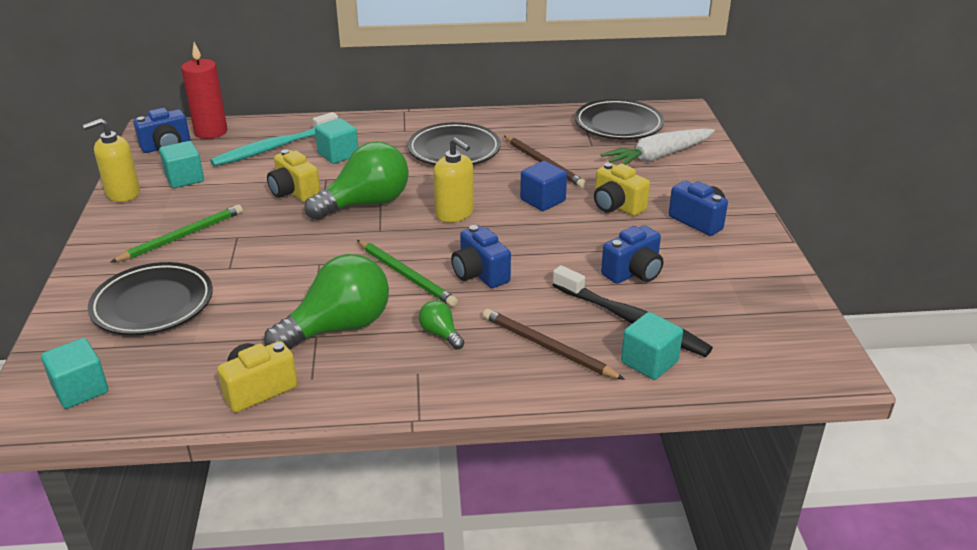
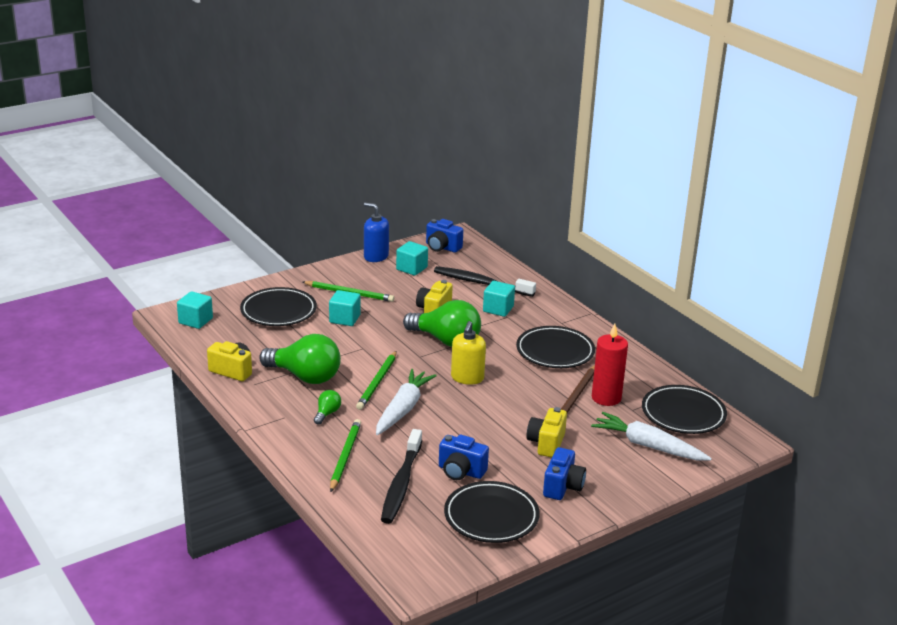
camera: 60 degrees right, 5 degrees down
yellow soap dispenser [83,118,140,202] -> blue soap dispenser [364,203,389,262]
red candle [181,42,227,139] -> red candle moved to [592,324,628,406]
turquoise toothbrush [210,112,338,167] -> black toothbrush [434,266,536,297]
blue camera [451,225,511,288] -> white carrot [376,369,437,435]
brown pencil [483,309,625,380] -> green pencil [330,419,361,492]
blue cube [520,161,567,211] -> none
turquoise cube [621,312,683,380] -> turquoise cube moved to [329,290,360,326]
none -> black plate [444,481,540,543]

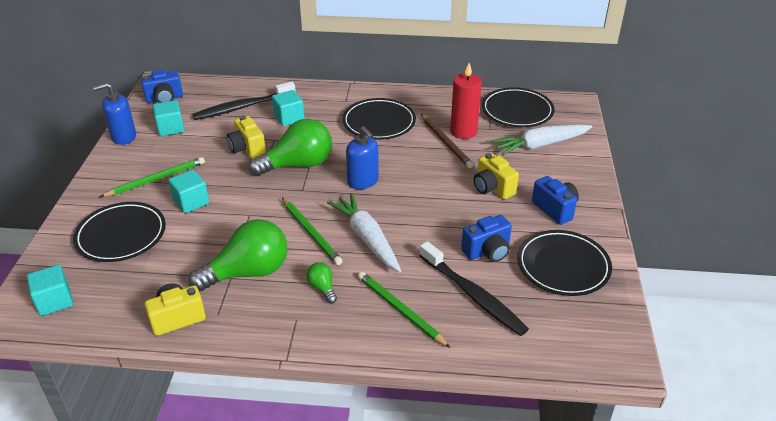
camera: 50 degrees left, 10 degrees up
yellow soap dispenser [451,321,486,385] -> blue soap dispenser [346,126,379,189]

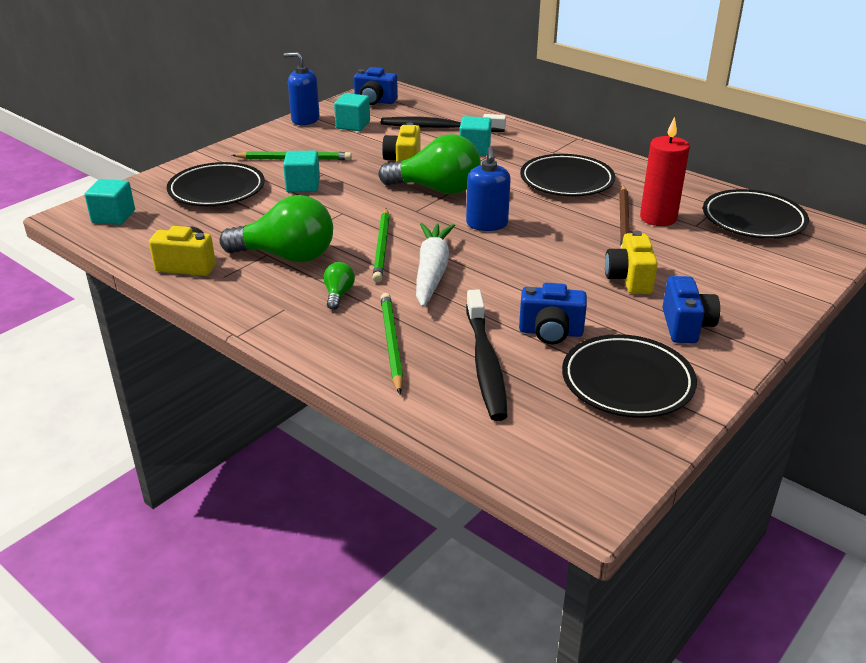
camera: 35 degrees right, 5 degrees down
white carrot [491,125,592,155] -> none

